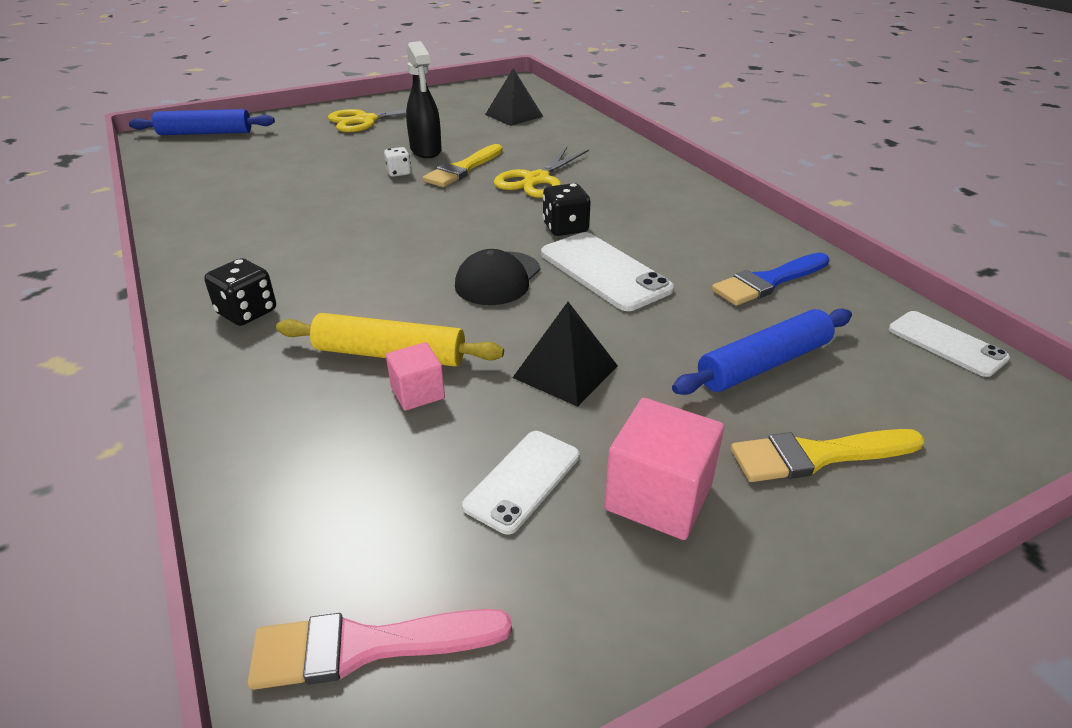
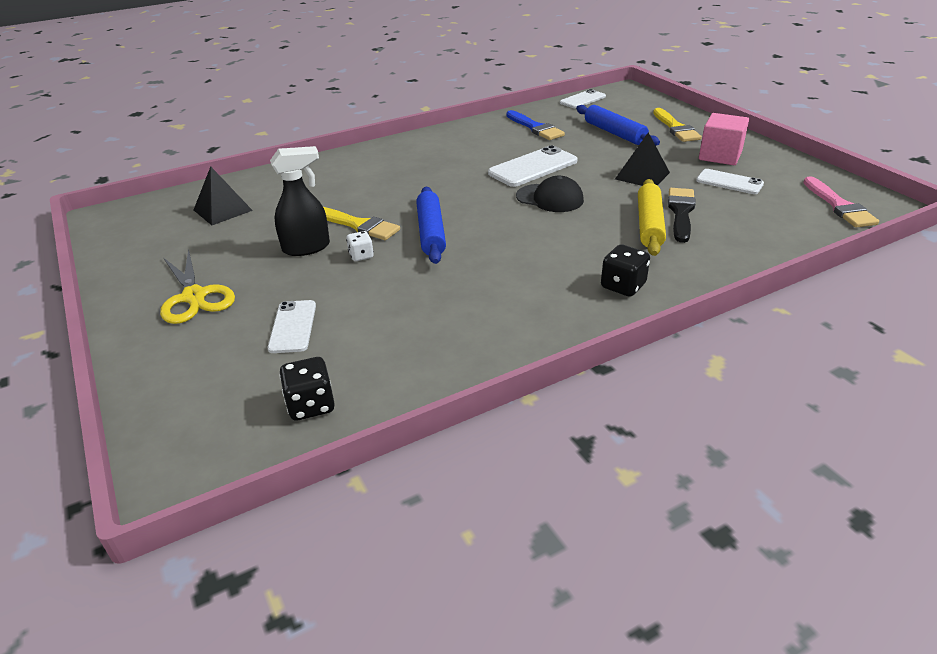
camera: 90 degrees left, 0 degrees up
blue rolling pin [129,109,275,135] -> blue rolling pin moved to [416,187,446,264]
pink cube [386,342,445,411] -> black brush [668,188,696,243]
yellow scissors [494,147,589,198] -> none
black dice [543,183,591,236] -> black dice moved to [279,357,335,421]
none -> white phone [268,300,316,353]

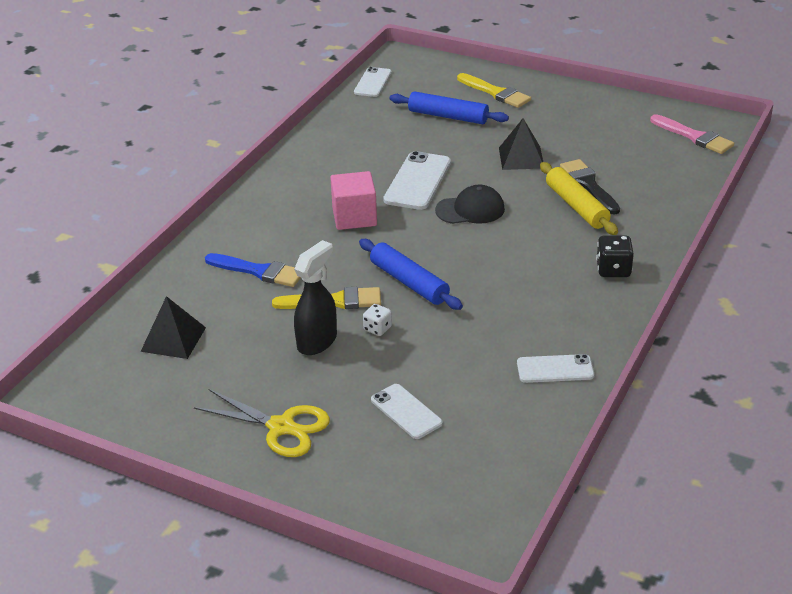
camera: 35 degrees left, 0 degrees up
black dice [279,357,335,421] -> none
blue brush [506,110,565,140] -> blue brush moved to [205,253,301,287]
white phone [696,169,764,194] -> white phone moved to [517,354,594,383]
pink cube [699,113,749,165] -> pink cube moved to [330,171,377,230]

